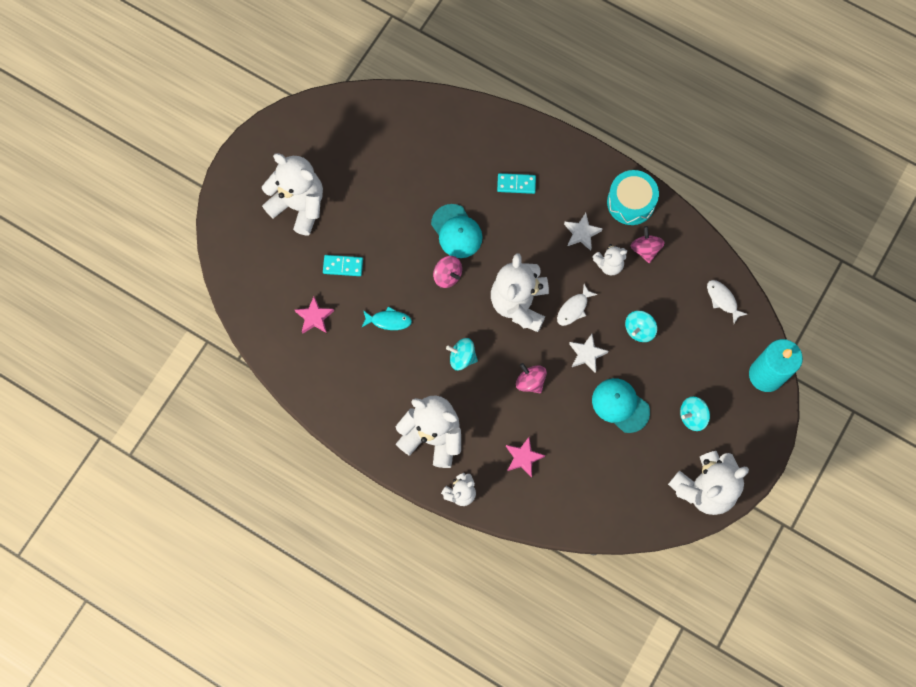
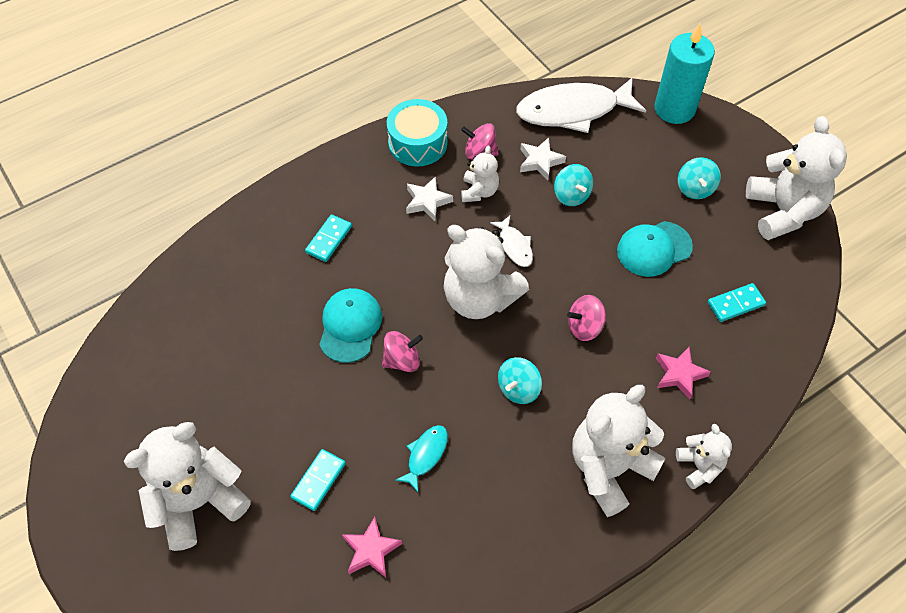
camera: 65 degrees left, 15 degrees down
turquoise cap [431,204,483,258] -> turquoise cap turned 75 degrees counterclockwise [319,288,382,363]
white star [569,334,608,373] -> white star moved to [520,138,566,180]
white fish [707,280,747,323] -> white fish [516,77,646,133], size x2.18
none -> turquoise domino [708,283,766,322]

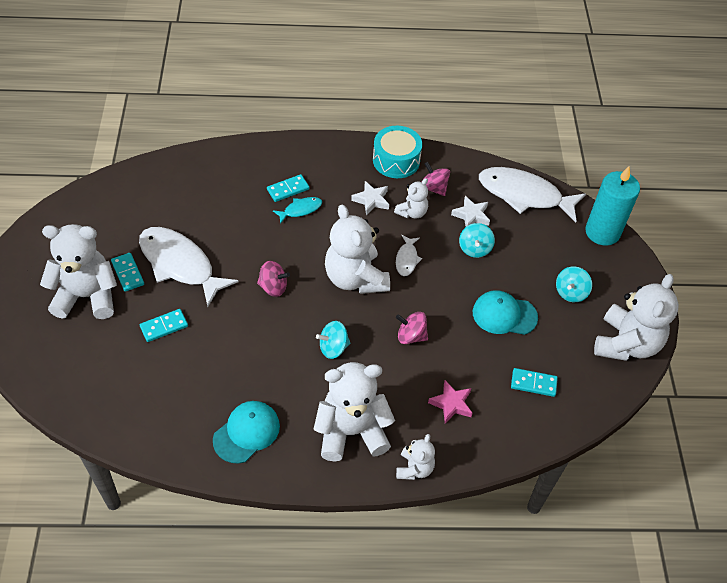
camera: 30 degrees right, 5 degrees down
turquoise cap [319,288,382,363] -> turquoise cap moved to [213,401,280,463]
pink star [342,517,402,577] -> none
turquoise fish [395,425,448,492] -> turquoise fish moved to [273,197,322,224]
none -> turquoise domino [111,253,144,292]
none -> white fish [139,227,239,307]

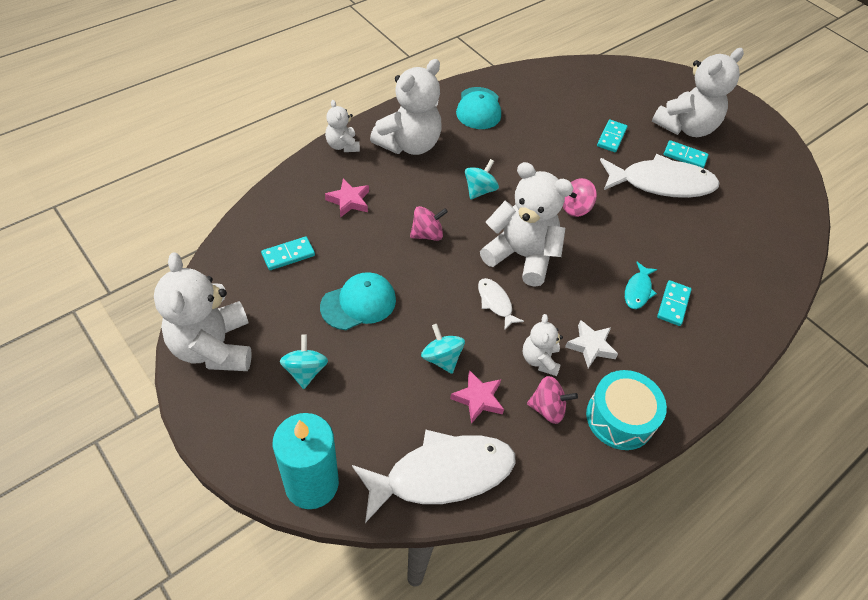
camera: 140 degrees right, 0 degrees up
white star [451,196,490,227] -> pink star [450,370,504,424]

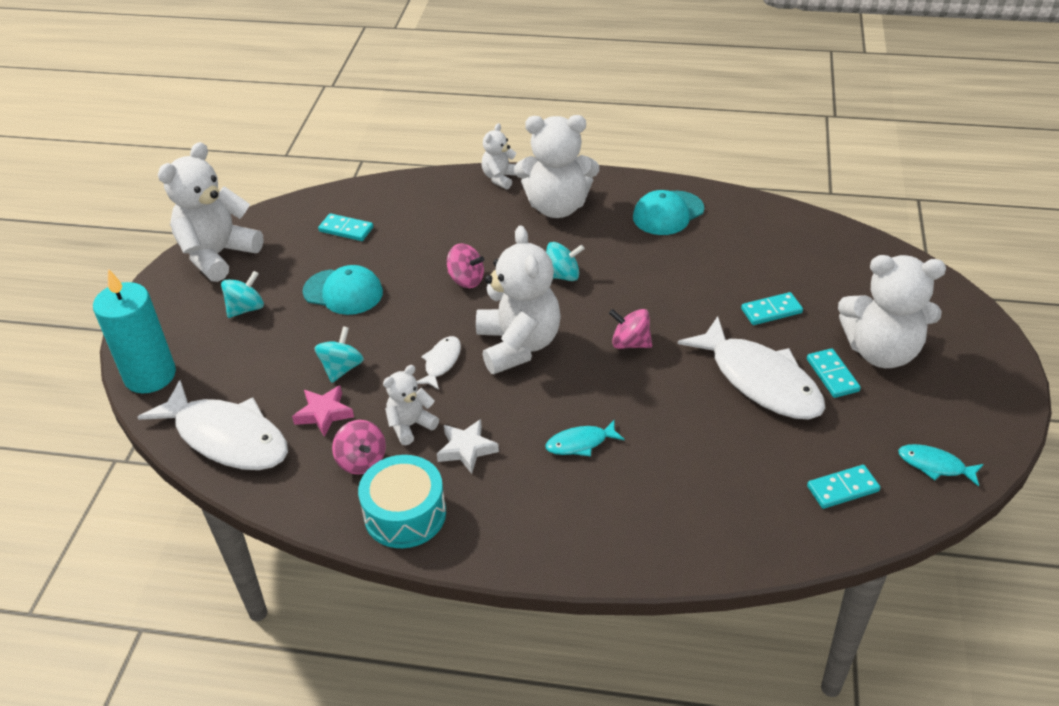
camera: 55 degrees right, 10 degrees down
pink star [325,179,369,218] -> none
turquoise domino [657,280,691,326] -> turquoise domino moved to [807,465,880,509]
none -> turquoise fish [898,444,984,487]

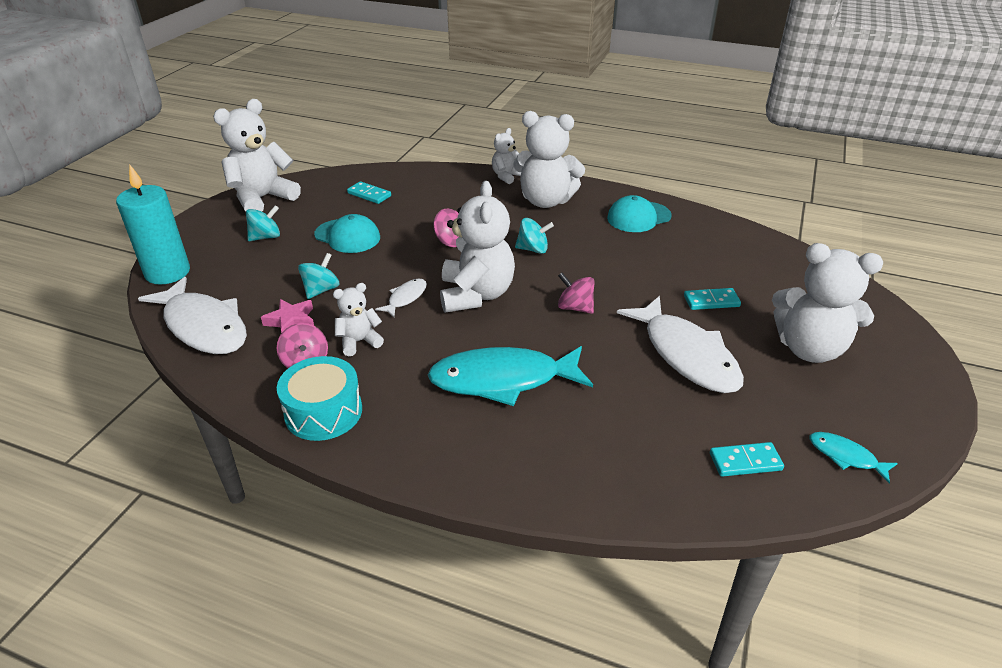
camera: 10 degrees right, 5 degrees down
white star [437,419,499,474] -> none
turquoise fish [546,420,625,457] -> turquoise fish [427,346,593,406], size x2.18
turquoise domino [807,348,861,398] -> none

